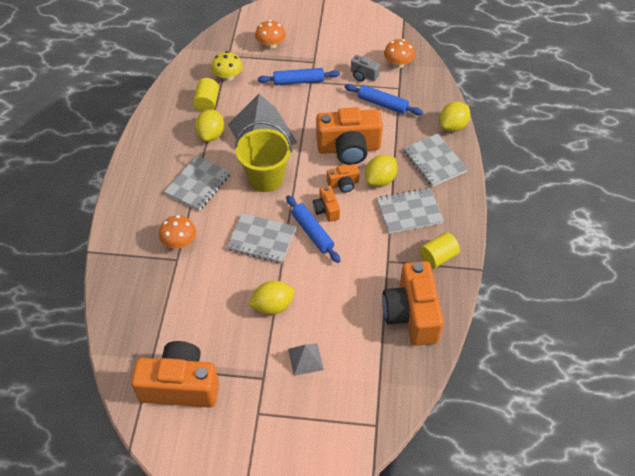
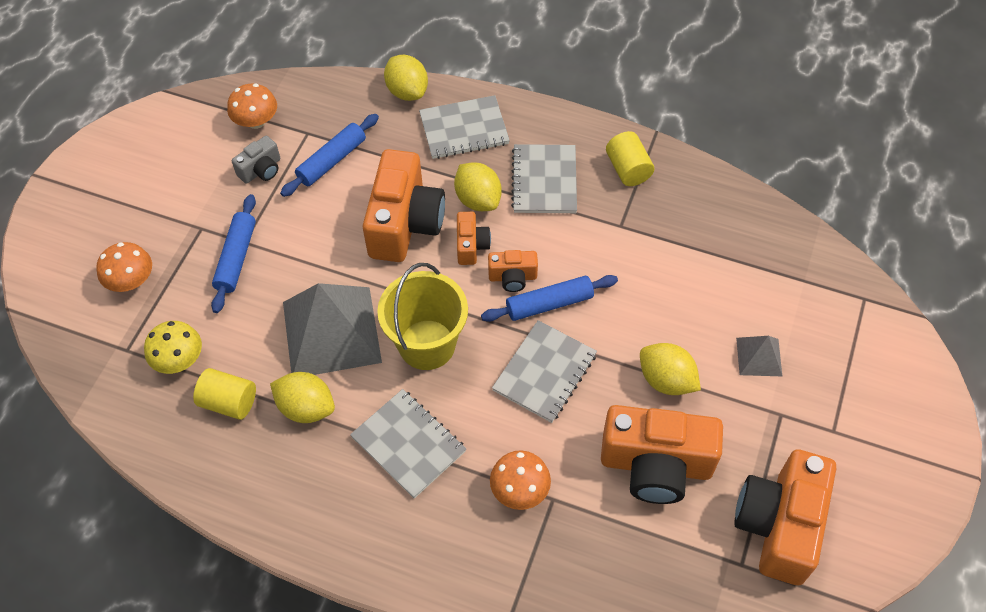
camera: 75 degrees left, 5 degrees up
yellow lemon [248,281,295,315] -> yellow lemon turned 45 degrees counterclockwise [640,343,701,395]
orange camera [382,261,444,346] -> orange camera moved to [601,405,723,504]

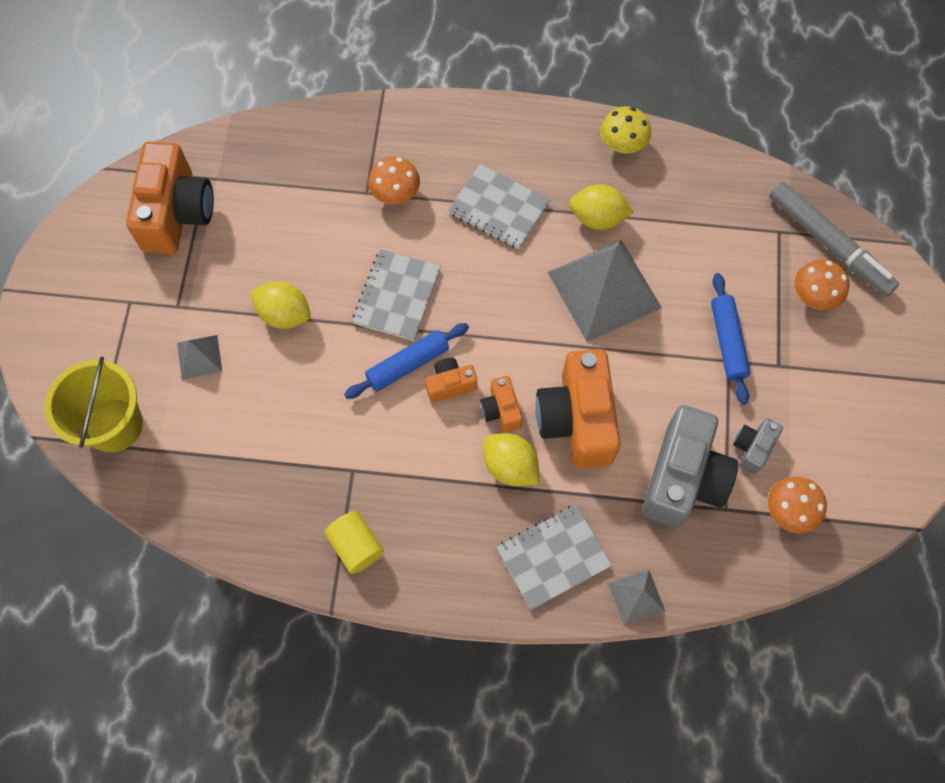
camera: 165 degrees right, 10 degrees up
yellow mushroom [144,321,202,374] -> yellow mushroom moved to [600,106,651,153]
yellow cylinder [193,368,256,420] -> none
blue rolling pin [280,114,379,197] -> grey camera [642,405,738,527]
yellow bucket [377,263,468,370] -> yellow bucket moved to [45,356,143,452]
yellow lemon [384,55,428,101] -> grey pyramid [608,570,665,626]
grey notebook [511,144,577,213] -> none
orange camera [601,405,723,504] -> none
none -> grey marker [769,182,899,297]

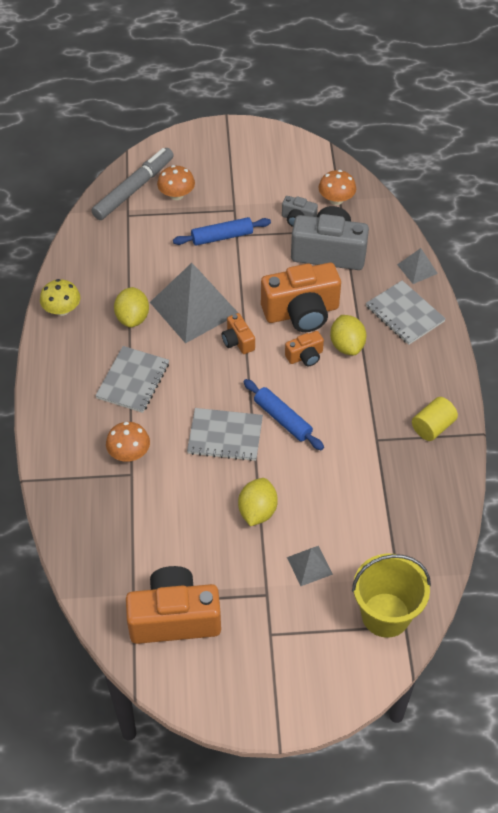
camera: 100 degrees left, 15 degrees down
orange camera [425,358,477,402] -> orange camera moved to [222,313,255,354]
yellow lemon [483,433,539,486] -> yellow lemon turned 45 degrees counterclockwise [330,315,366,355]

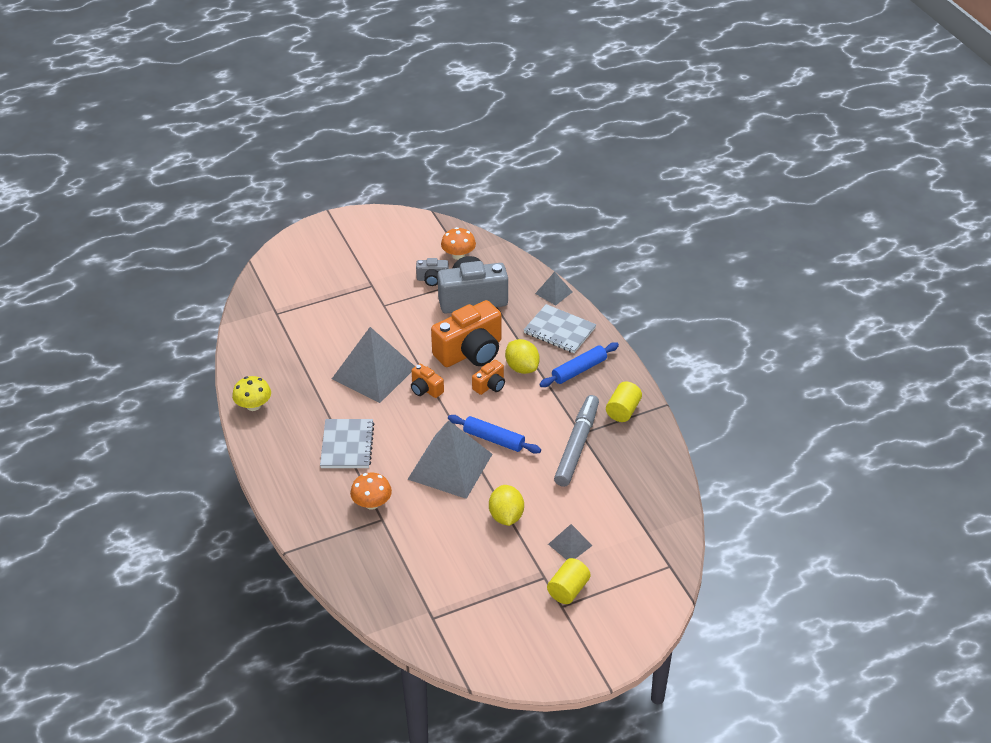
camera: 20 degrees left, 10 degrees down
grey marker [91,148,174,220] -> grey marker moved to [554,395,599,487]
yellow lemon [114,287,149,328] -> none
orange camera [126,566,221,644] -> none
orange mushroom [157,165,195,200] -> none
blue rolling pin [173,217,271,246] -> blue rolling pin moved to [539,342,619,387]
grey notebook [187,408,263,461] -> grey pyramid [407,420,492,499]
yellow bucket [352,554,431,638] -> none
none -> yellow cylinder [547,558,591,604]

